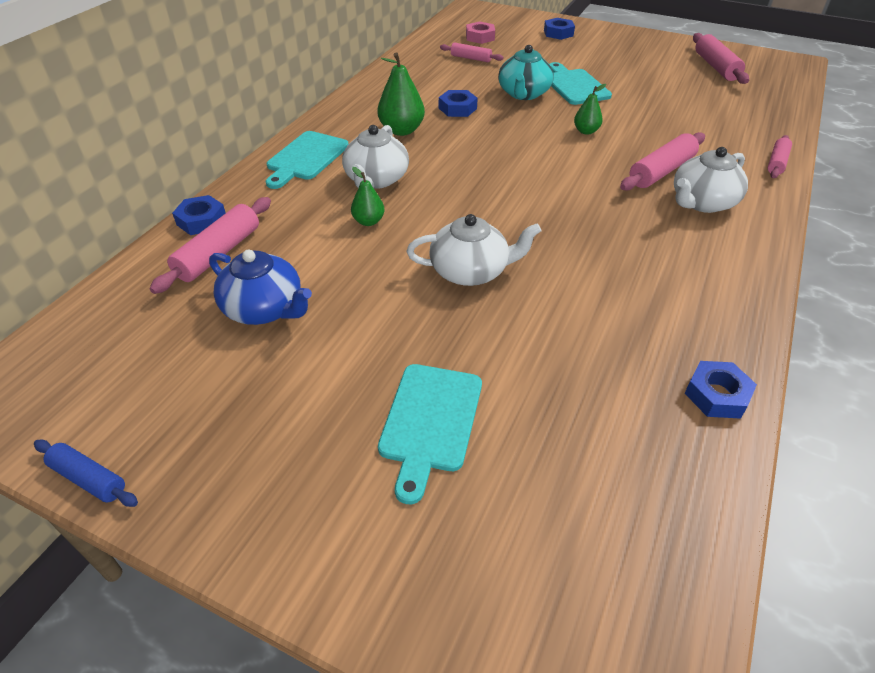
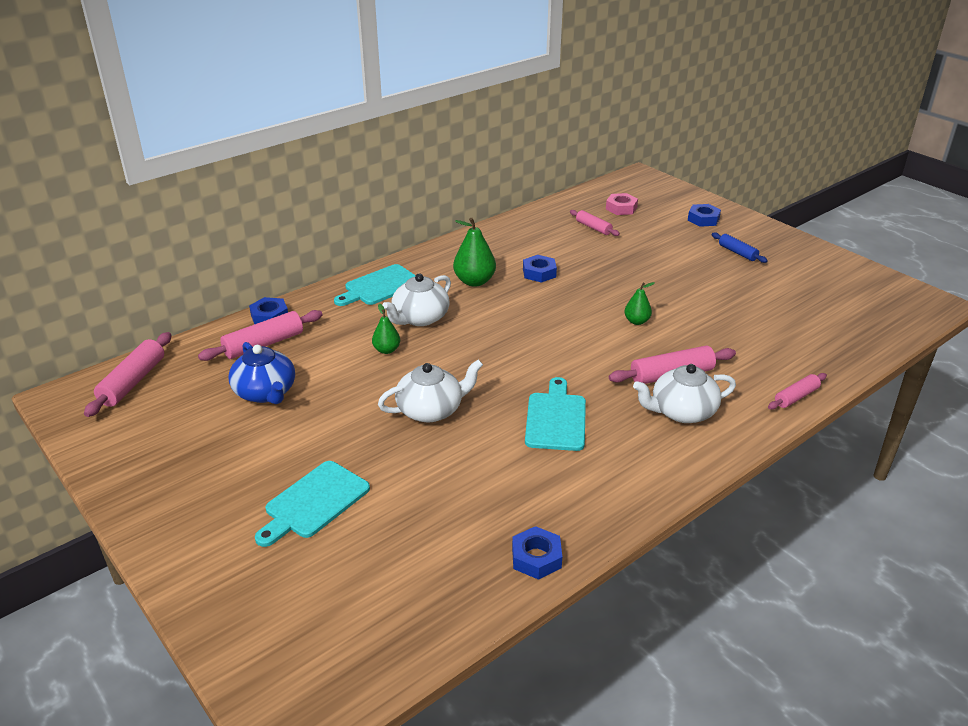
camera: 25 degrees right, 10 degrees down
blue rolling pin [34,440,138,507] -> blue rolling pin moved to [712,233,768,263]
white teapot [407,214,542,286] -> white teapot turned 45 degrees counterclockwise [378,359,483,422]
turquoise teapot [498,45,554,100] -> none
turquoise cutting board [549,62,612,105] -> turquoise cutting board moved to [525,377,586,451]
pink rolling pin [693,33,749,84] -> pink rolling pin moved to [84,332,172,417]

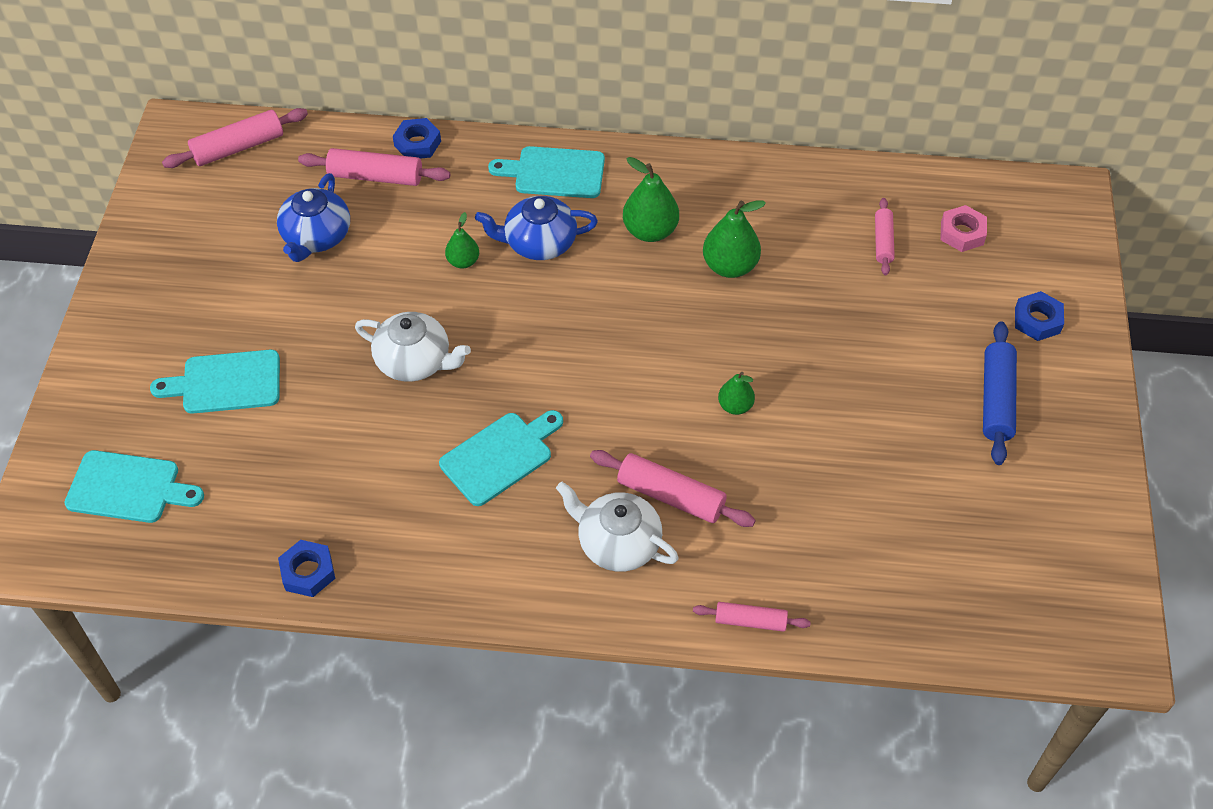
camera: 45 degrees right, 20 degrees up
white teapot [382,273,451,326] -> blue teapot [475,196,598,260]
blue nut [523,255,557,283] -> green pear [703,200,766,278]
blue rolling pin [712,233,768,263] -> blue rolling pin [983,321,1017,465], size x1.61
none -> turquoise cutting board [64,450,204,523]

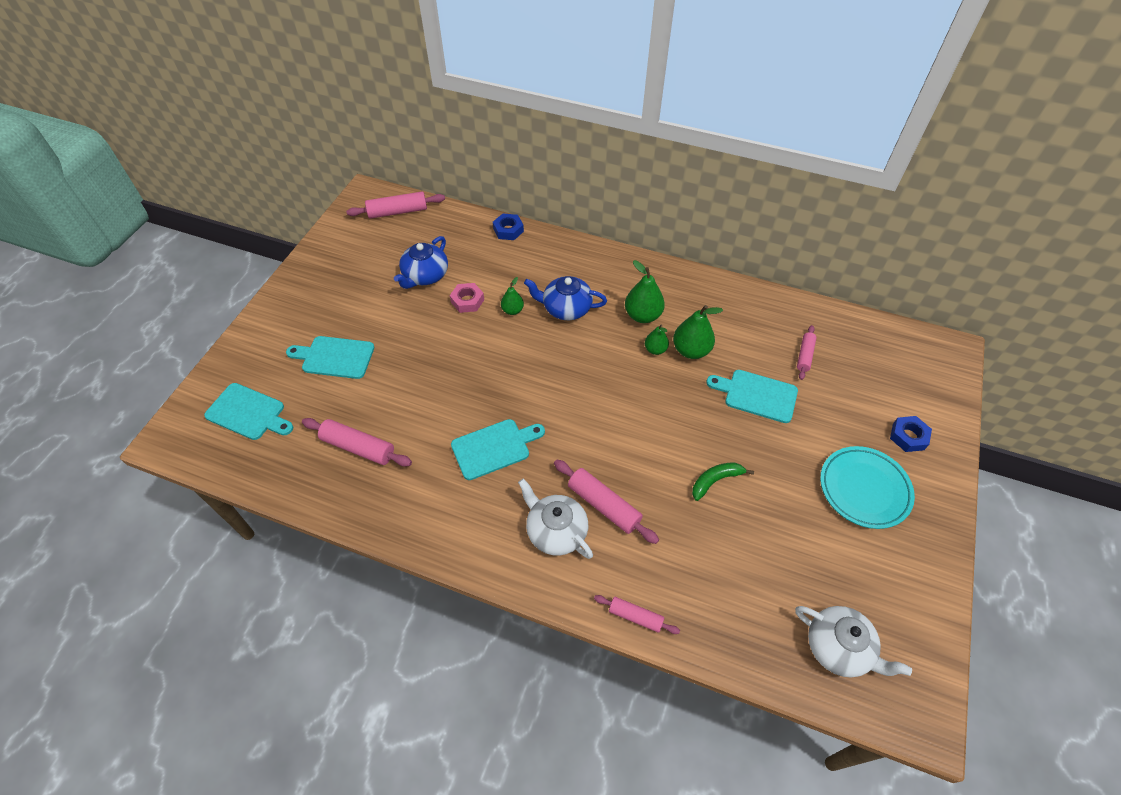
camera: 15 degrees right, 0 degrees up
blue nut [278,540,335,597] -> none
pink rolling pin [298,148,450,186] -> pink rolling pin moved to [302,418,412,467]
white teapot [355,312,471,382] -> white teapot moved to [795,606,912,678]
turquoise cutting board [488,146,605,198] -> turquoise cutting board moved to [706,370,798,423]
green pear [718,372,755,415] -> green pear moved to [645,324,669,355]
pink nut [940,205,987,252] -> pink nut moved to [450,283,484,313]
blue rolling pin [983,321,1017,465] -> turquoise plate [820,446,915,529]
none -> green banana [692,462,754,501]

